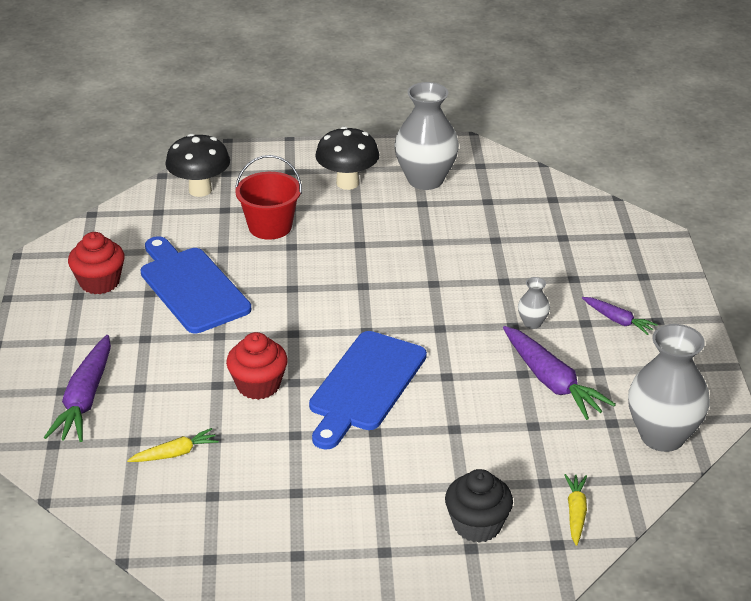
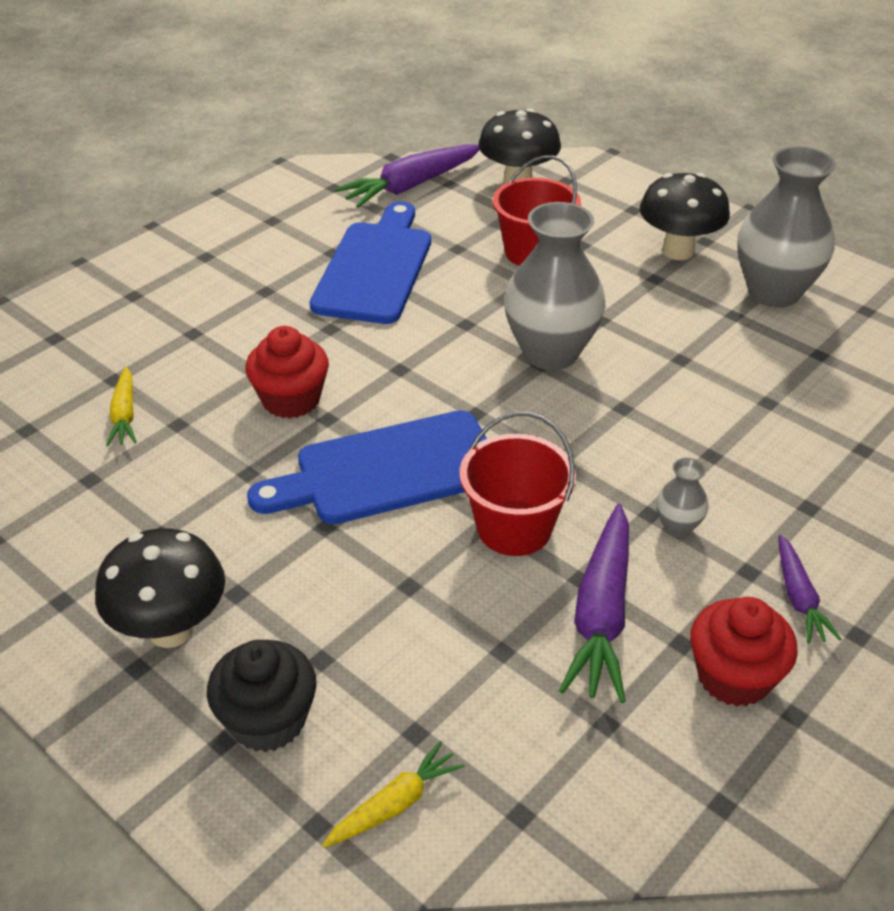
camera: 45 degrees right, 5 degrees up
purple carrot [44,335,111,442] -> purple carrot moved to [335,145,480,208]
red cupcake [68,232,125,294] -> red cupcake moved to [690,597,798,706]
yellow carrot [127,428,219,462] -> yellow carrot turned 60 degrees clockwise [106,367,137,446]
grey vase [628,324,710,452] -> grey vase moved to [504,202,606,370]
none -> black mushroom [95,528,225,648]
none -> red bucket [459,412,576,556]

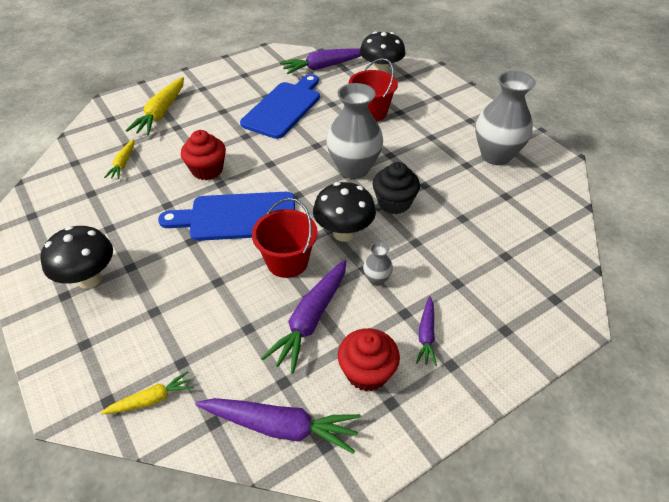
camera: 15 degrees right, 5 degrees up
black cupcake [207,640,317,752] -> black cupcake moved to [373,162,420,214]
black mushroom [640,173,730,260] -> black mushroom moved to [313,182,376,242]
none -> yellow carrot [125,77,184,135]
none -> purple carrot [195,398,361,454]

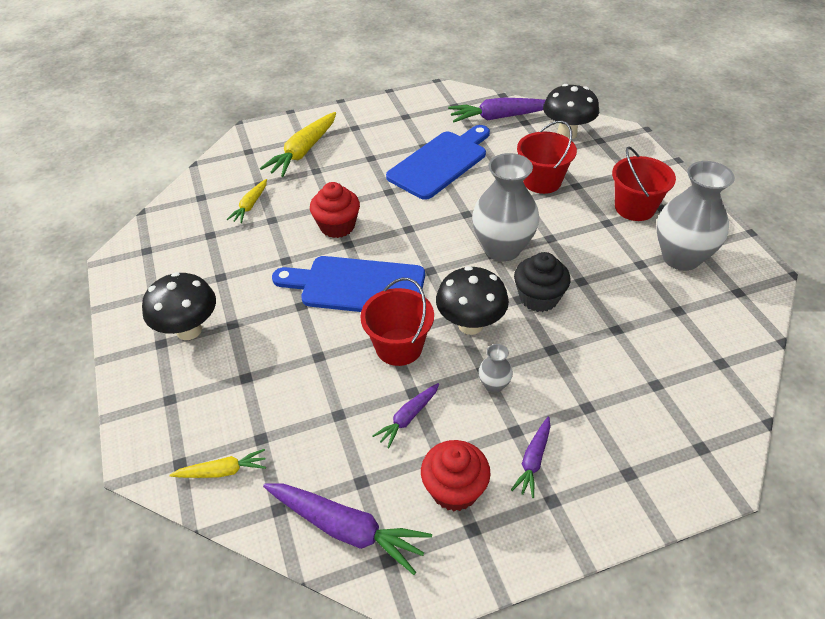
camera: 15 degrees right, 0 degrees up
purple carrot [261,260,346,374] -> purple carrot [372,383,439,448], size x0.56
none -> red bucket [612,147,676,221]

